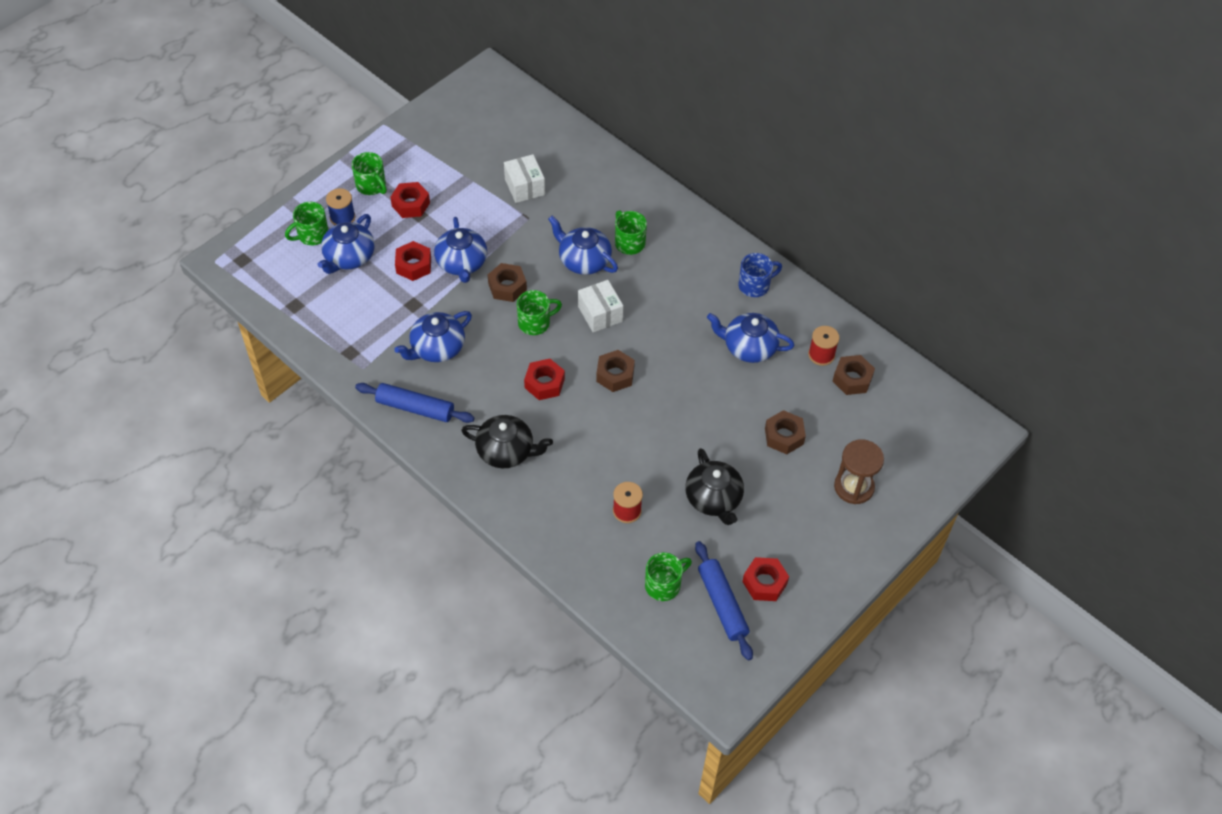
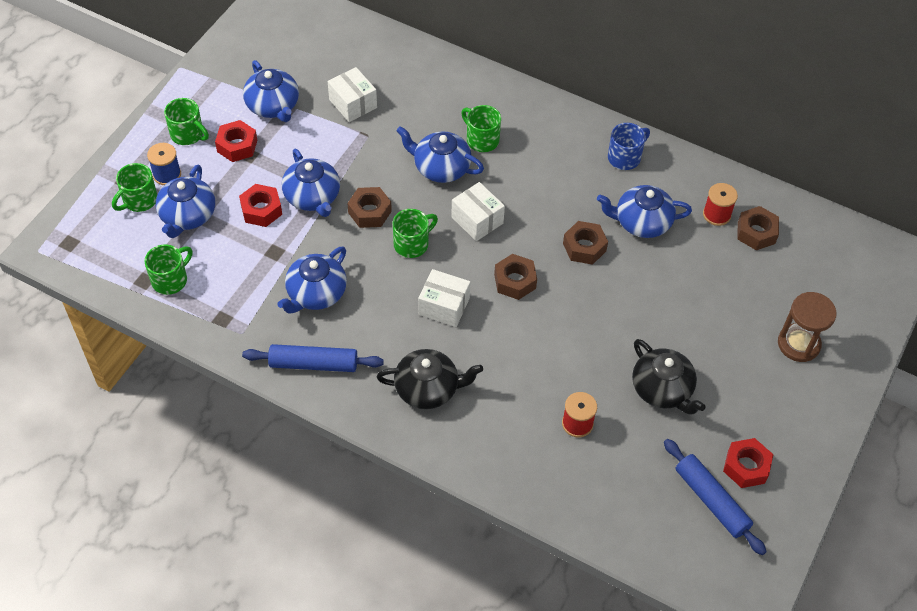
camera: 15 degrees left, 0 degrees up
red nut [524,359,565,400] -> white box [418,269,470,327]
green mug [645,553,692,601] -> green mug moved to [145,244,193,295]
brown nut [765,410,806,454] -> brown nut moved to [563,221,608,265]
none -> blue teapot [243,60,299,122]

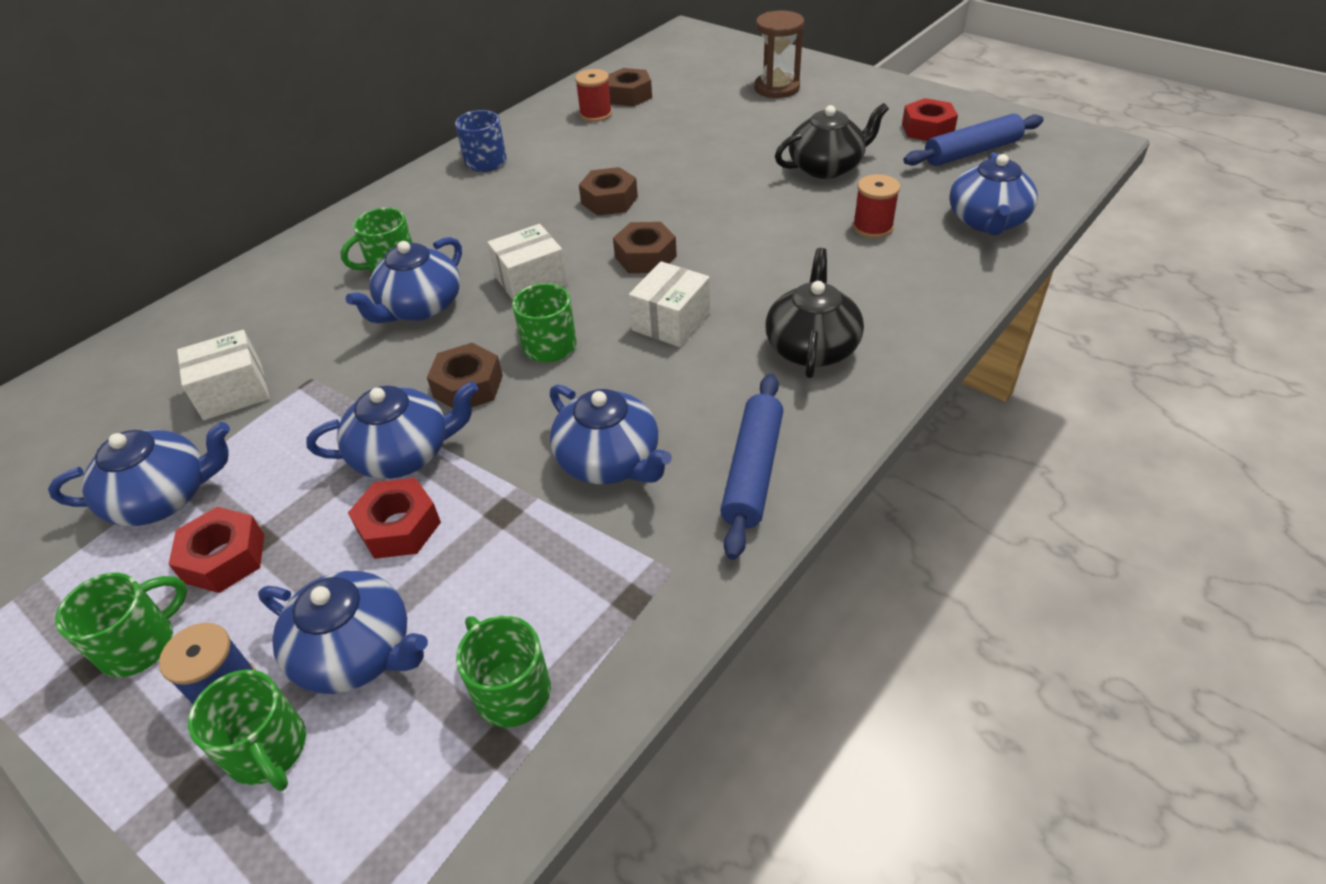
camera: 75 degrees left, 10 degrees down
blue teapot [597,185,692,238] -> blue teapot moved to [949,152,1038,235]

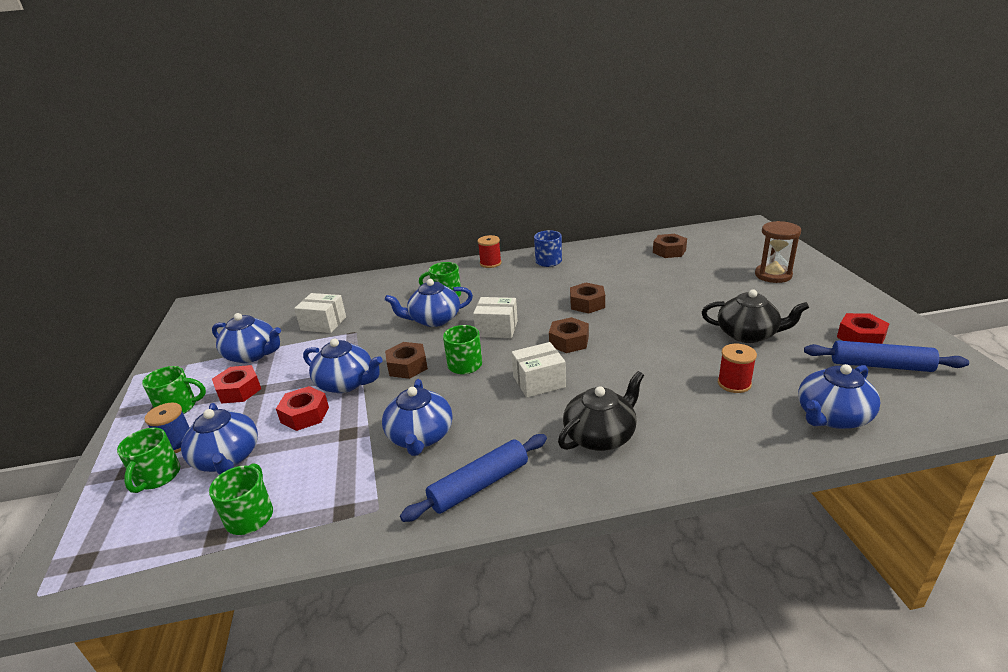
camera: 40 degrees right, 15 degrees down
red spool [575,69,612,122] -> red spool moved to [478,235,502,268]

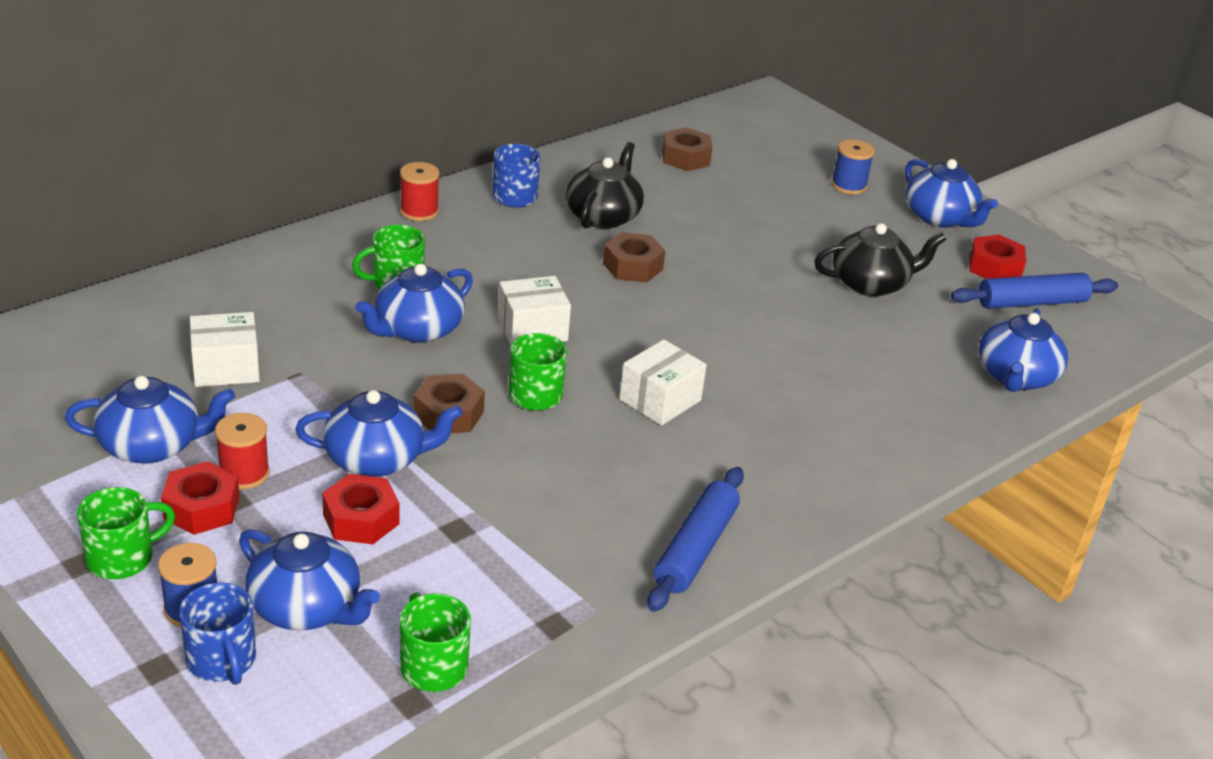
camera: 35 degrees left, 5 degrees up
green mug [117,428,180,493] -> blue mug [179,582,256,685]
blue teapot [382,379,453,456] -> blue teapot moved to [905,159,998,228]
brown nut [549,317,589,353] -> none
black teapot [558,371,644,451] -> black teapot moved to [566,142,644,229]
red spool [718,344,757,393] -> red spool moved to [215,413,270,489]
brown hourglass [755,221,801,283] -> blue spool [831,140,875,194]

